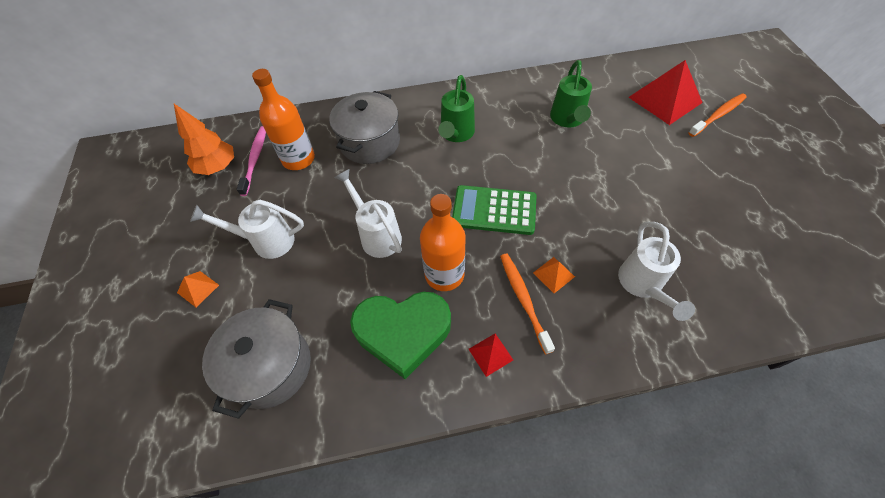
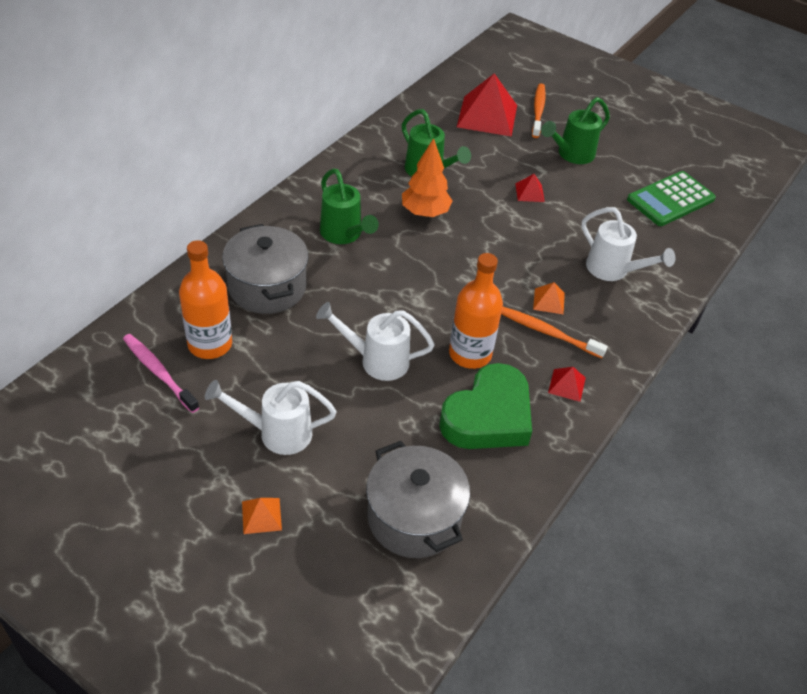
camera: 50 degrees left, 10 degrees down
orange tree [174,104,234,175] -> orange tree moved to [402,138,452,217]
white watering can [190,200,304,259] -> white watering can turned 45 degrees clockwise [205,380,337,455]
green calculator [452,185,536,235] -> green calculator moved to [627,171,716,226]
none -> red pyramid [515,174,545,202]
none -> green watering can [541,97,610,164]

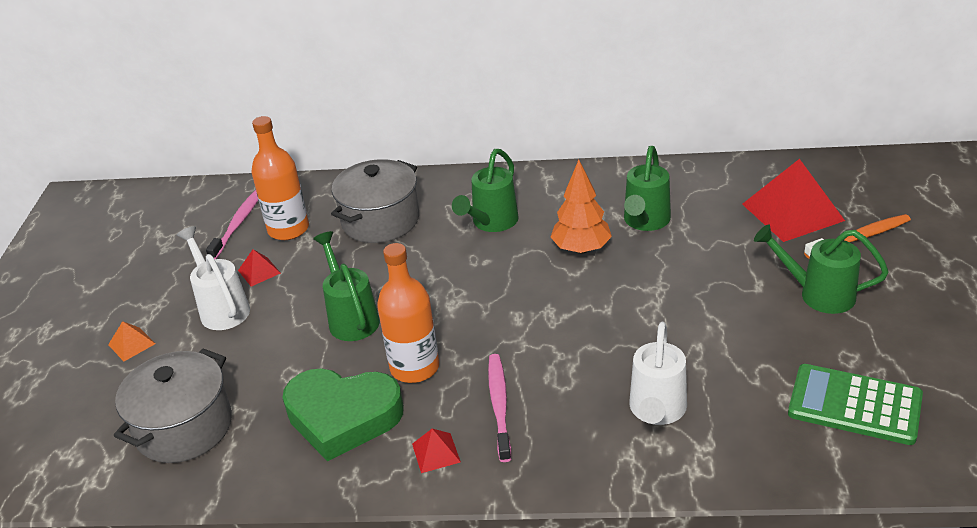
camera: 65 degrees right, 10 degrees down
white watering can [316,302,435,381] -> green watering can [313,231,380,341]
orange toothbrush [501,307,608,358] -> pink toothbrush [488,354,511,462]
red pyramid [515,174,545,202] -> red pyramid moved to [238,249,281,287]
orange pyramid [533,282,565,314] -> none

